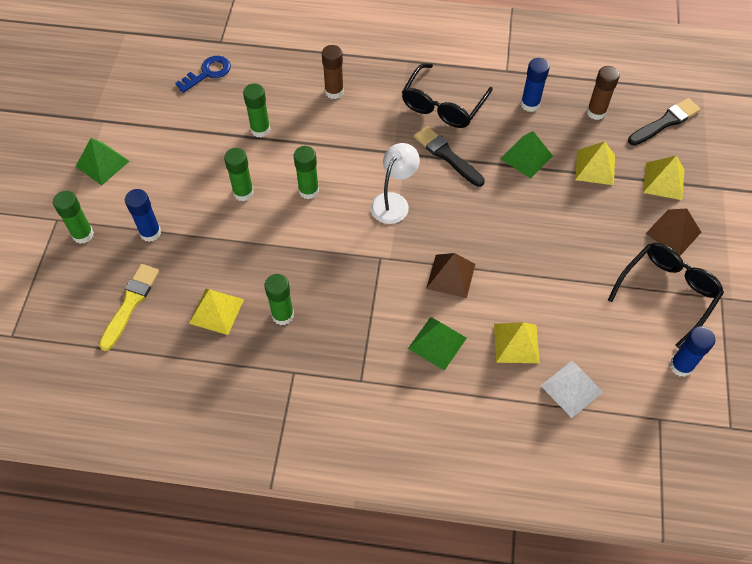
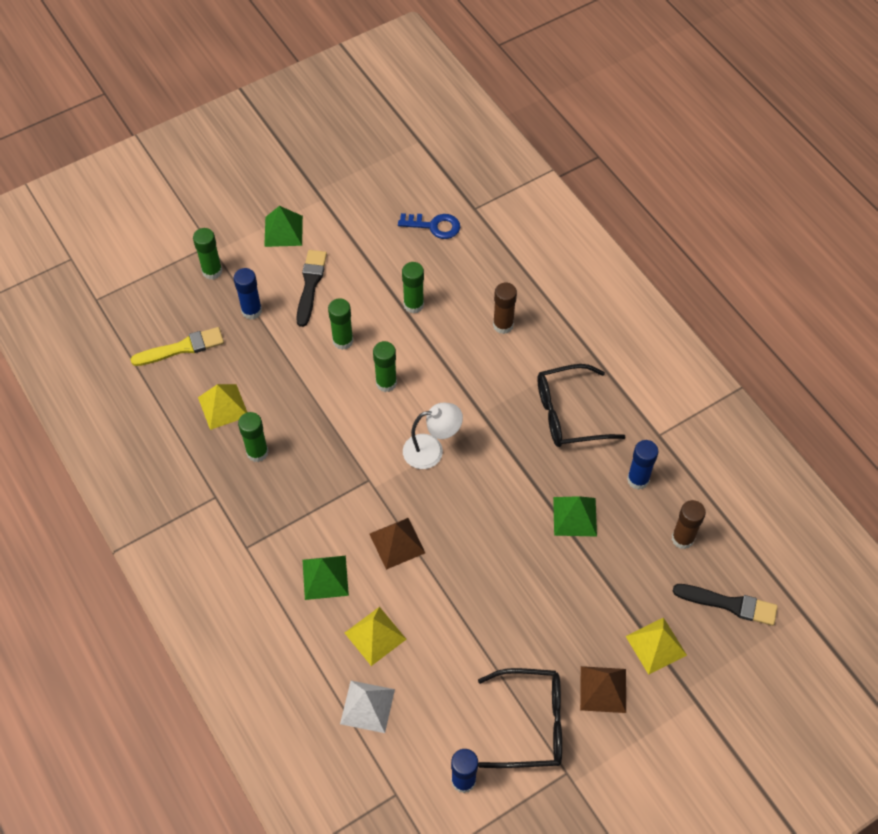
camera: 50 degrees right, 0 degrees up
black brush [414,126,485,187] -> black brush moved to [296,250,327,327]
yellow pyramid [575,141,615,185] -> none

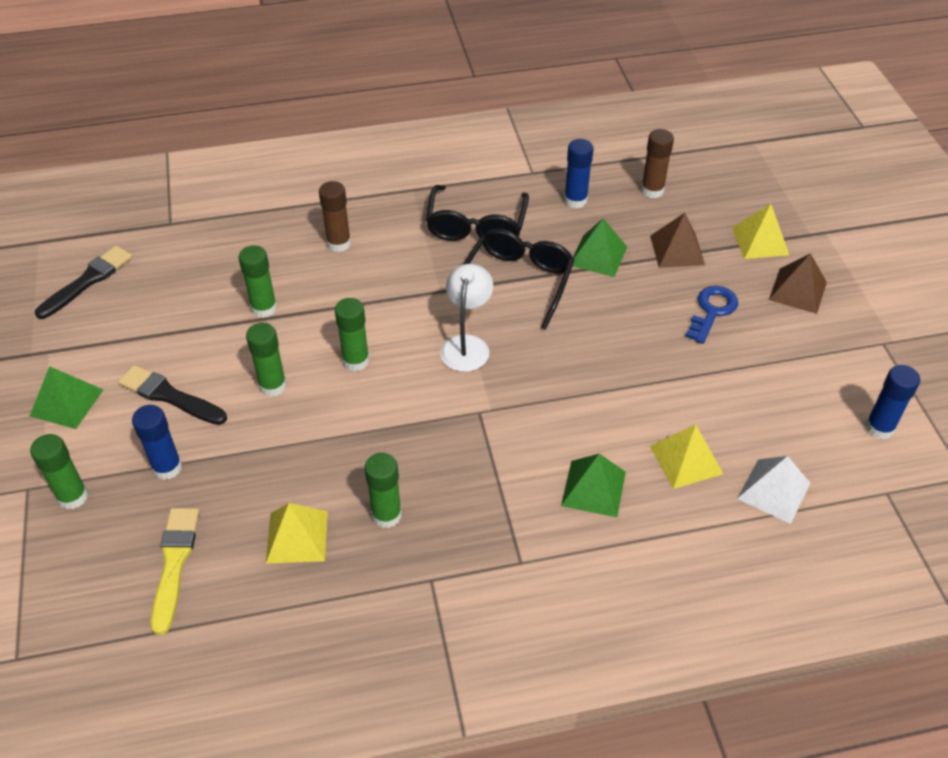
camera: 70 degrees left, 10 degrees down
brown pyramid [370,518,425,570] -> brown pyramid moved to [650,213,705,268]
blue key [398,213,460,239] -> blue key moved to [685,286,738,344]
black glasses [478,668,562,768] -> black glasses moved to [463,229,574,330]
black brush [673,584,778,626] -> black brush moved to [35,246,132,319]

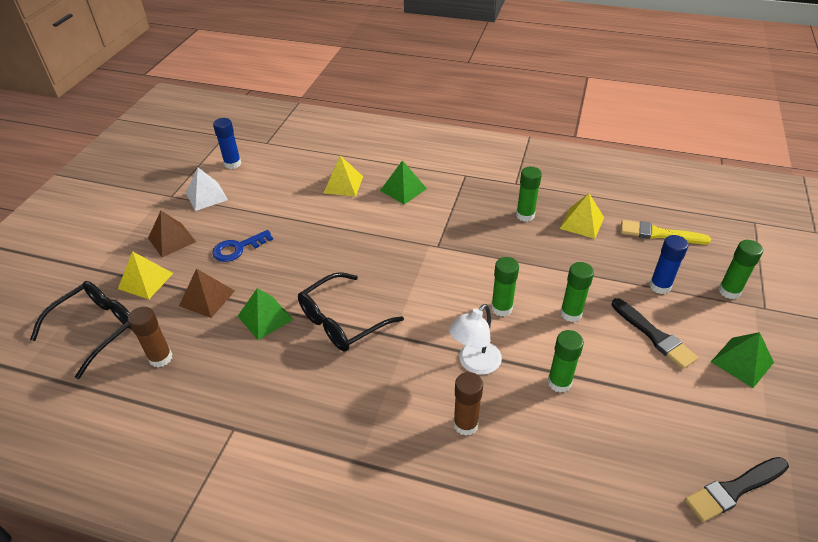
camera: 150 degrees left, 5 degrees down
yellow brush [151,508,199,635] -> yellow brush turned 75 degrees clockwise [621,220,711,244]
black glasses [426,185,529,241] -> black glasses moved to [30,281,131,379]
white lamp [440,264,493,372] -> white lamp moved to [449,304,502,375]
blue glue stick [564,139,594,208] -> none
white pyramid [737,456,811,524] -> white pyramid moved to [186,167,228,211]

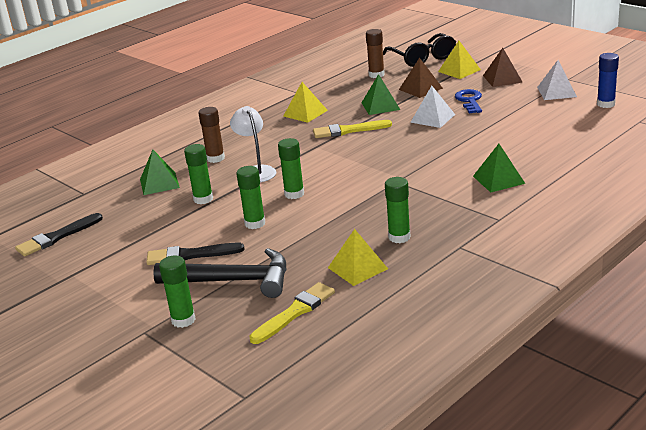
camera: 120 degrees right, 15 degrees down
black glasses [298,272,404,352] -> yellow brush [313,120,392,138]
yellow pyramid [324,156,363,197] -> yellow pyramid moved to [283,82,328,123]
blue glue stick [649,235,688,294] -> black hammer [153,248,287,298]
black brush [685,457,789,522] -> black brush turned 135 degrees counterclockwise [15,213,103,257]
green pyramid [711,332,774,388] -> green pyramid moved to [140,150,180,195]
none -> white pyramid [410,86,455,128]

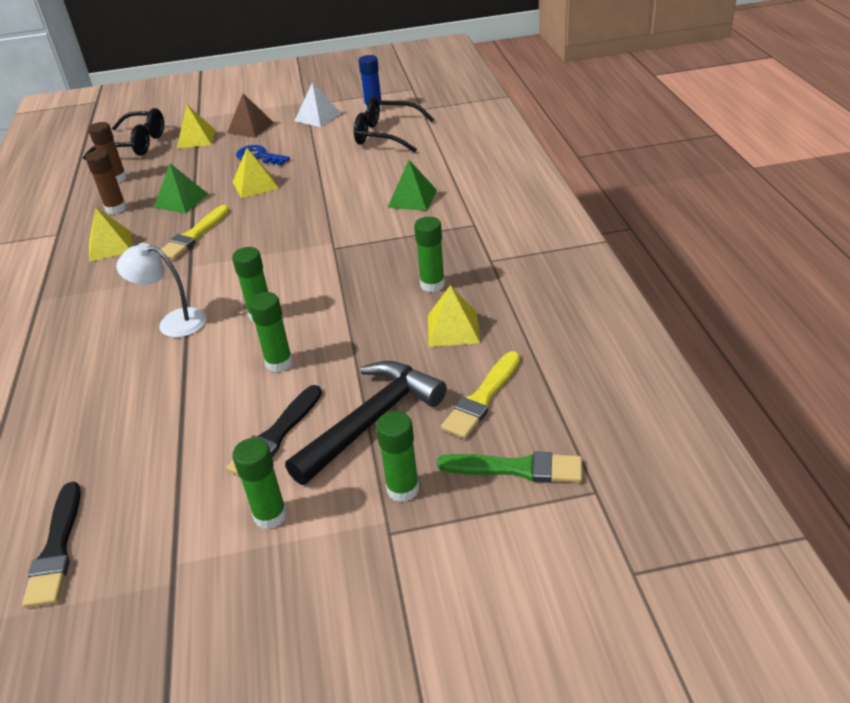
camera: 55 degrees left, 10 degrees up
green pyramid [140,150,180,195] -> none
green glue stick [184,144,213,204] -> green glue stick moved to [232,438,287,529]
brown glue stick [198,107,225,163] -> brown glue stick moved to [86,150,126,214]
yellow brush [249,282,335,344] -> yellow brush turned 135 degrees counterclockwise [441,351,520,439]
brown pyramid [399,57,443,98] -> none
white pyramid [410,86,455,128] -> yellow pyramid [233,148,279,199]
none -> black glasses [354,97,434,153]
none -> green brush [437,451,582,483]

